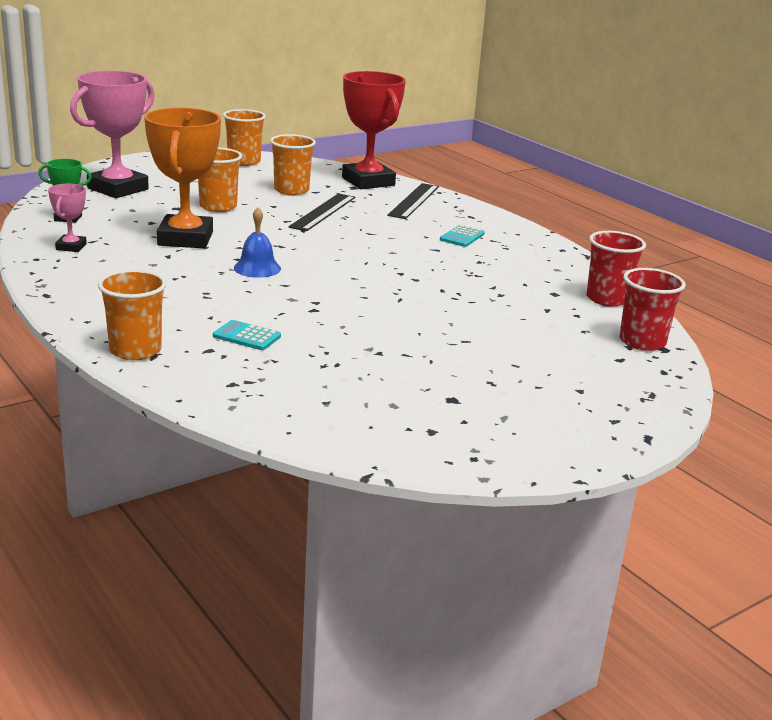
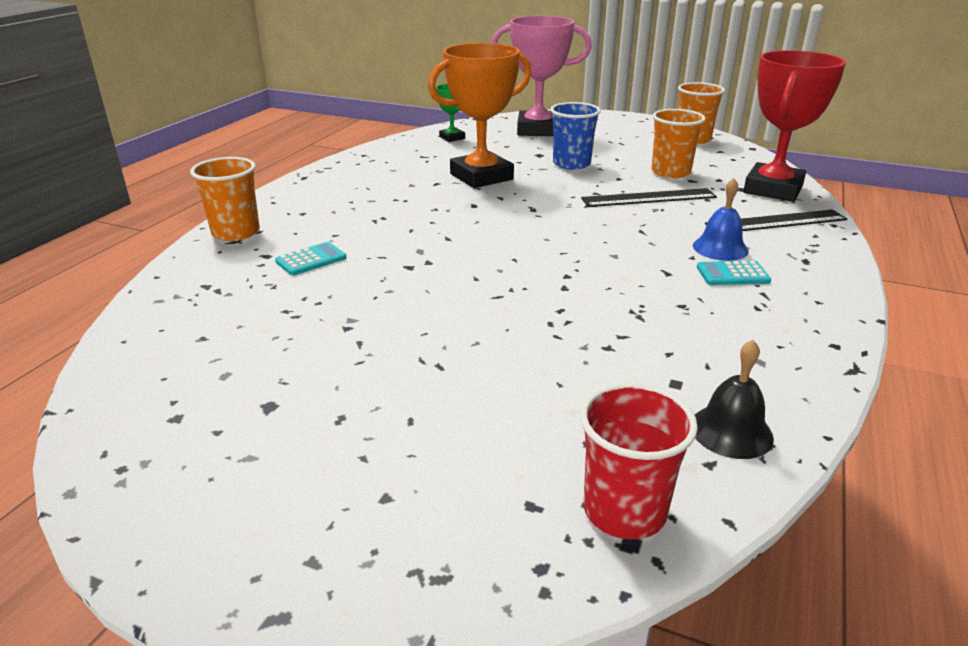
camera: 60 degrees right, 5 degrees up
pink trophy [48,184,87,252] -> none
orange cup [198,148,242,212] -> blue cup [550,102,601,170]
turquoise calculator [213,320,281,350] -> turquoise calculator turned 60 degrees clockwise [275,242,346,276]
blue bell [234,207,281,278] -> blue bell moved to [693,178,749,261]
red cup [586,231,646,307] -> black bell [695,340,774,459]

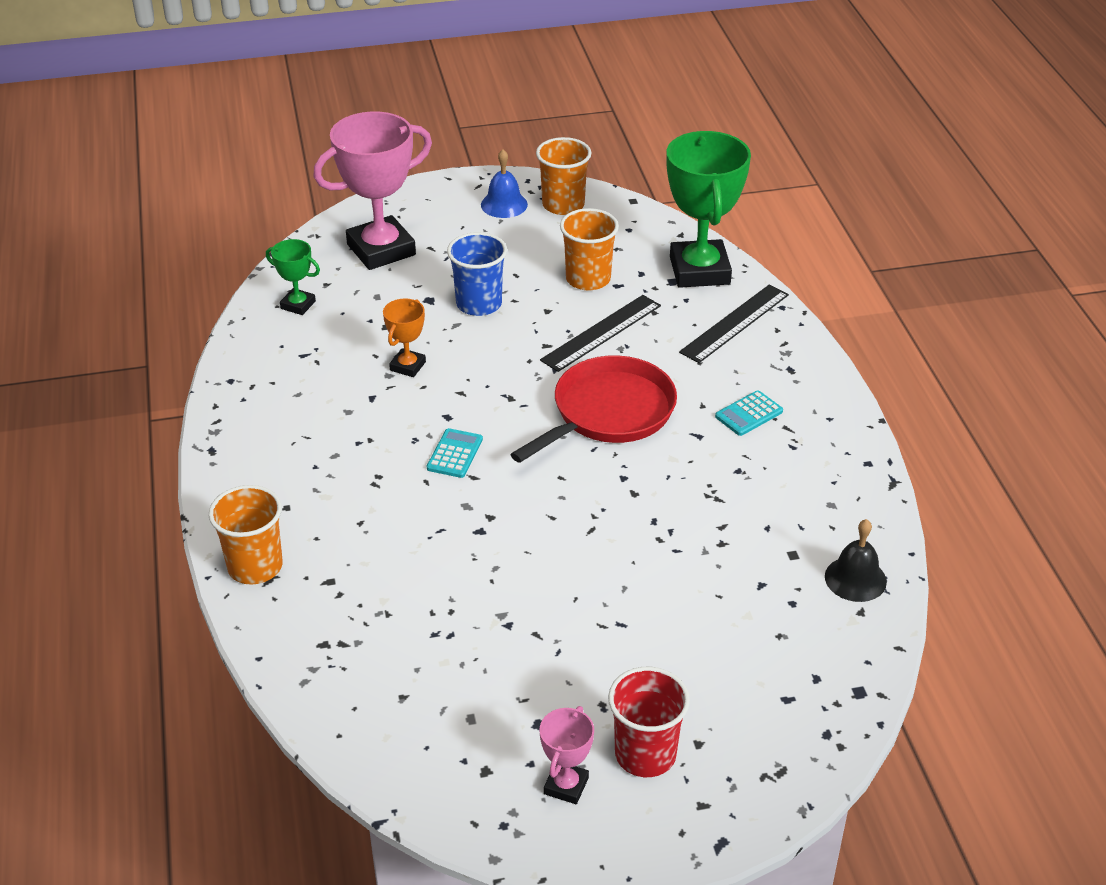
camera: 35 degrees left, 10 degrees up
turquoise calculator [275,242,346,276] -> turquoise calculator moved to [427,428,483,478]
orange trophy [428,43,531,188] -> orange trophy [383,298,426,377], size x0.47
red cup [580,383,698,540] -> red cup moved to [608,667,690,777]
blue bell [693,178,749,261] -> blue bell moved to [481,149,528,218]
red trophy [743,50,846,202] -> green trophy [666,131,751,288]
none -> red pan [510,355,677,463]
none -> pink trophy [540,706,594,804]

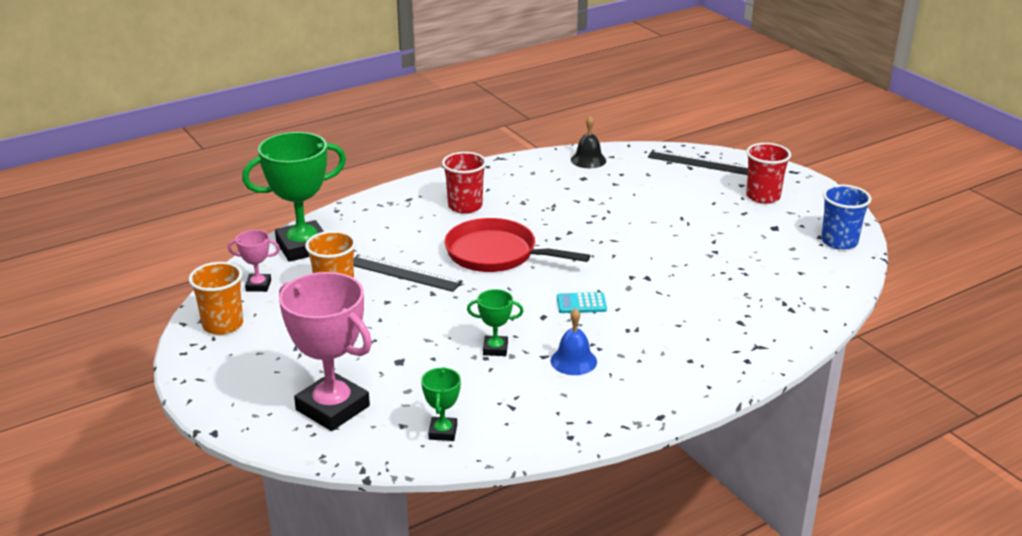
camera: 110 degrees left, 10 degrees down
orange cup [209,485,283,585] -> none
orange trophy [383,298,426,377] -> green trophy [467,289,524,356]
blue cup [447,232,507,316] -> blue cup moved to [821,184,871,250]
blue bell [481,149,528,218] -> blue bell moved to [551,308,597,375]
pink trophy [540,706,594,804] -> pink trophy moved to [228,230,280,292]
black ruler [679,285,789,363] -> black ruler moved to [648,150,748,175]
turquoise calculator [715,390,783,436] -> red cup [442,152,487,214]

